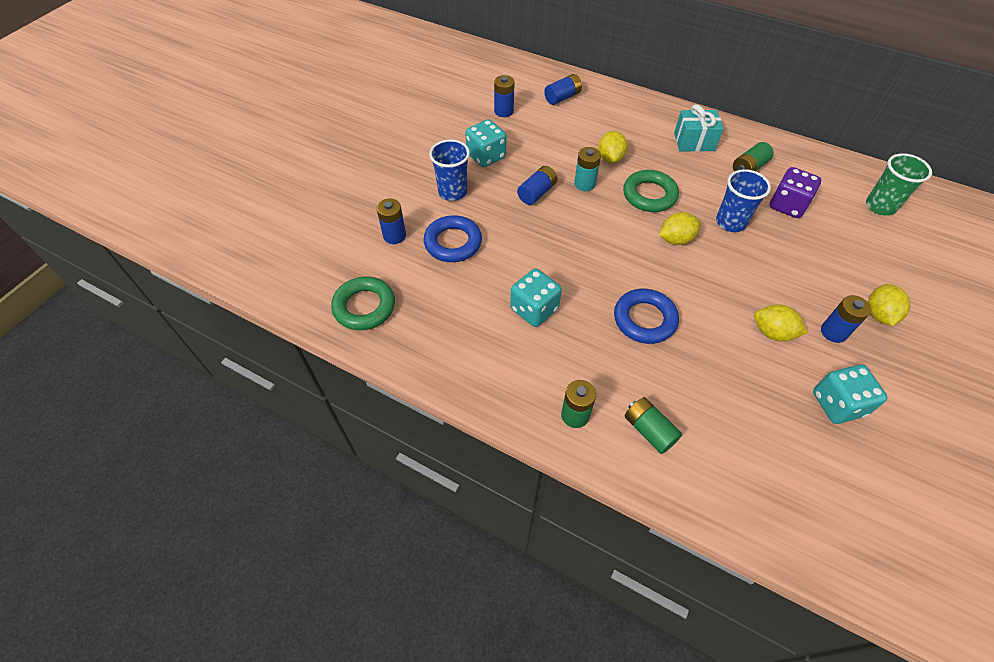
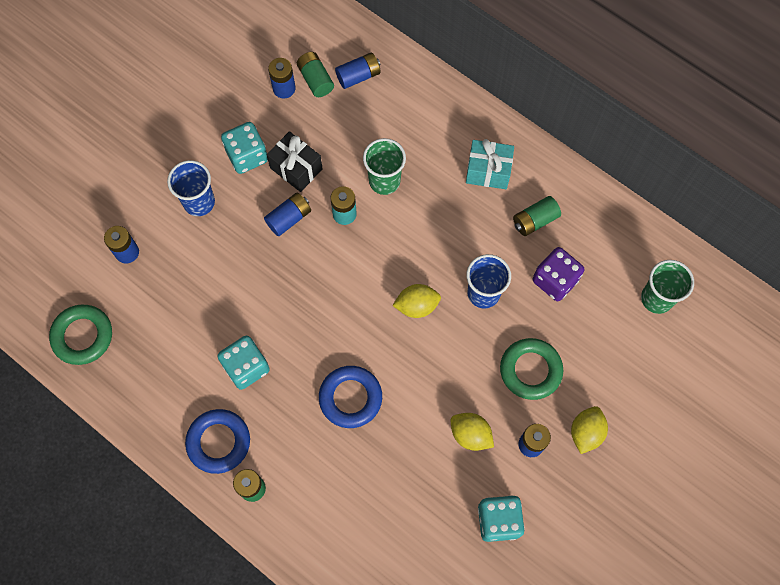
camera: 10 degrees right, 15 degrees up
blue ring [423,215,482,262] -> blue ring moved to [185,409,250,474]
yellow lemon [598,131,628,163] -> green cup [363,138,406,195]
green ring [623,170,679,212] -> green ring moved to [500,338,563,400]
green battery [625,397,682,454] -> green battery moved to [297,52,334,97]
none -> black gift [267,131,323,192]

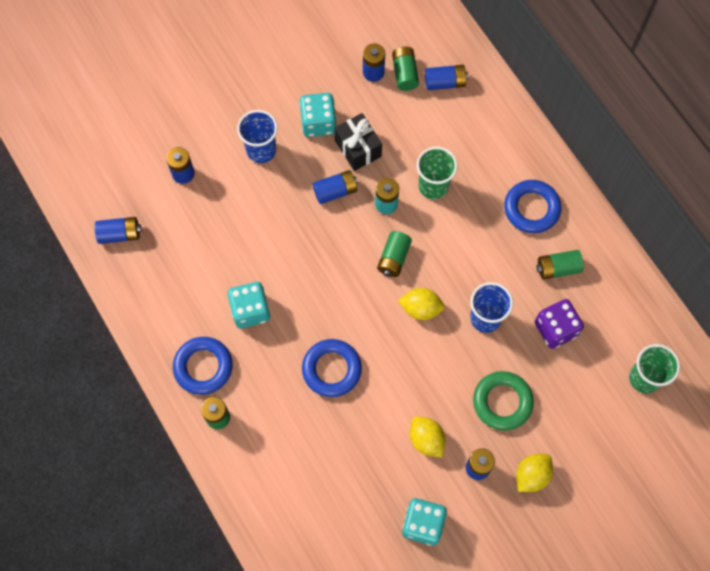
camera: 20 degrees right, 0 degrees up
green ring [49,305,112,365] -> blue battery [95,217,141,244]
turquoise gift [466,139,514,189] -> blue ring [504,180,561,233]
none -> green battery [377,231,412,277]

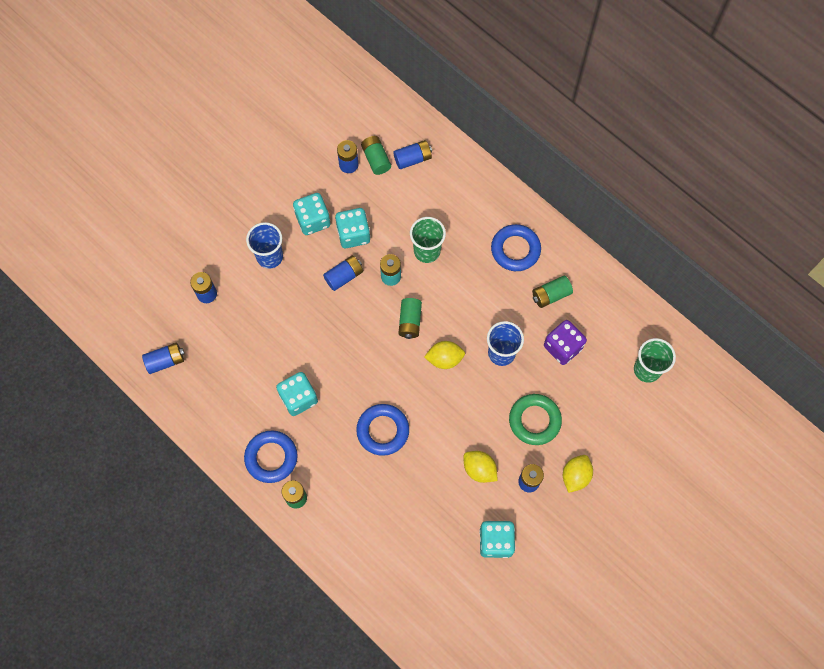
camera: 15 degrees left, 0 degrees up
black gift [334,113,382,171] -> turquoise dice [335,208,370,248]

